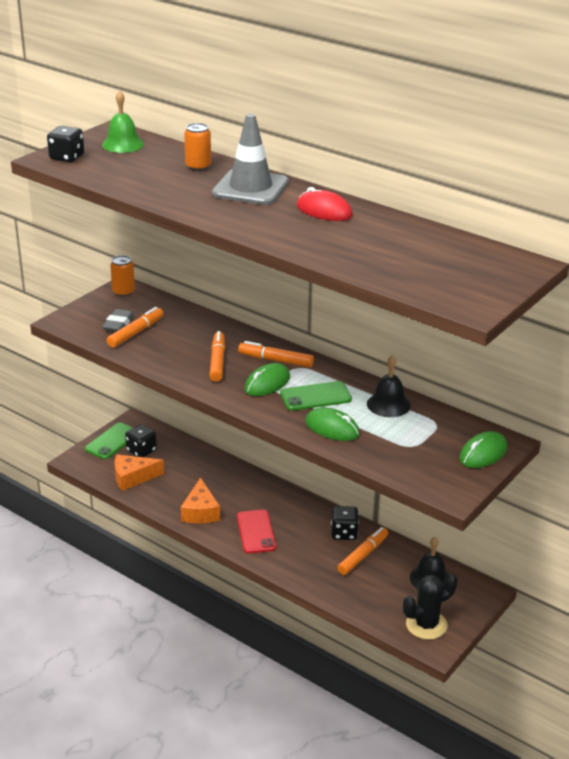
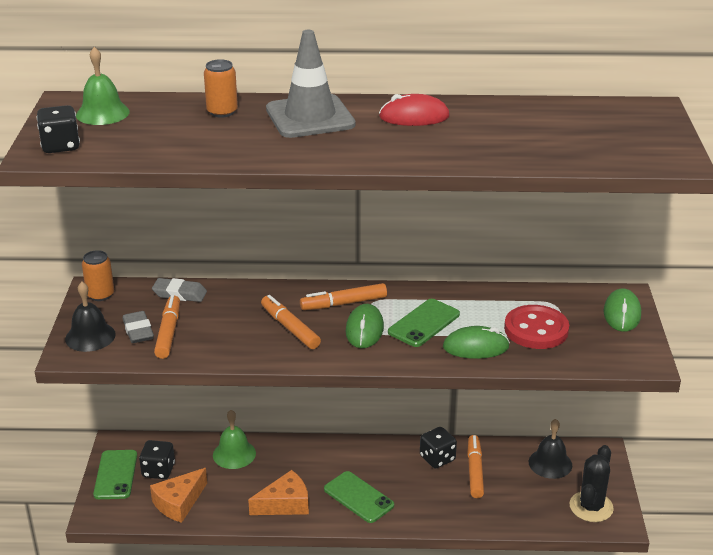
camera: 35 degrees left, 0 degrees up
orange cheese [181,478,220,523] -> orange cheese turned 75 degrees counterclockwise [248,470,309,515]
red phone [237,510,276,554] -> green phone [324,471,394,523]
black bell [367,355,411,417] -> black bell moved to [65,282,116,352]
none -> grey eraser [152,278,207,302]
none -> green bell [213,410,256,469]
none -> red button [504,305,569,349]

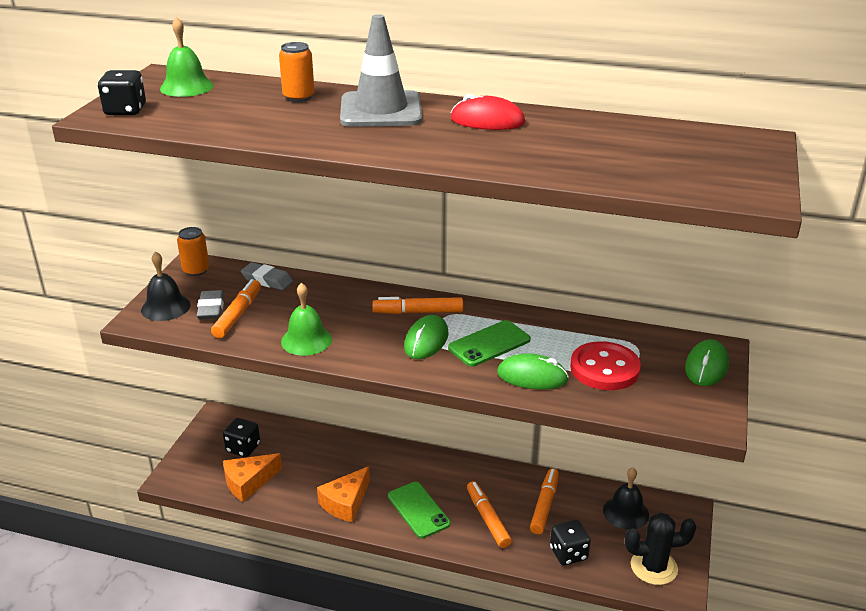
camera: 15 degrees right, 0 degrees up
green phone [93,450,137,499] -> none
green bell [213,410,256,469] -> green bell moved to [281,283,332,356]
orange cheese [248,470,309,515] -> orange cheese turned 135 degrees clockwise [317,466,370,522]
orange marker [261,295,321,349] -> orange marker moved to [467,481,512,548]
black dice [420,427,457,468] -> black dice moved to [550,520,591,566]
black cactus [569,445,614,522] -> black cactus turned 45 degrees clockwise [625,513,696,585]

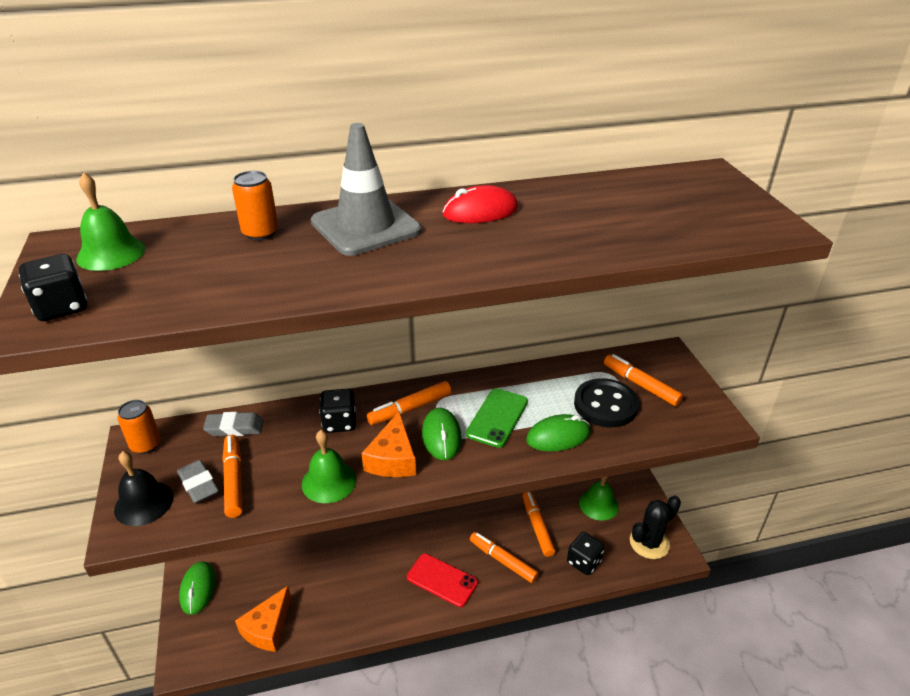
camera: 30 degrees left, 5 degrees up
black dice [223,418,260,457] -> black dice moved to [319,389,356,433]
orange cheese [317,466,370,522] -> orange cheese moved to [361,411,416,477]
green phone [388,482,450,539] -> red phone [407,553,478,607]
red button [570,341,641,390] -> black button [574,378,639,427]
black bell [603,468,649,530] -> green bell [579,477,619,521]
green mouse [685,339,729,386] -> green mouse moved to [179,561,216,615]
none -> orange marker [604,354,683,406]

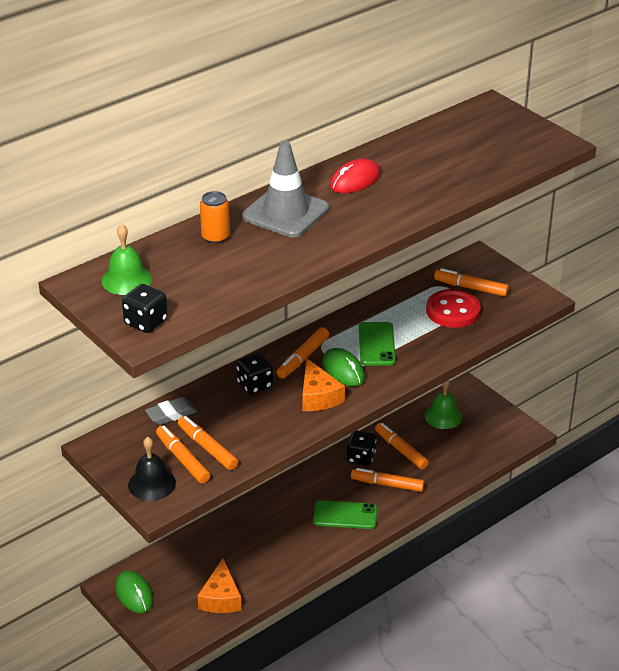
camera: 25 degrees left, 0 degrees up
orange can [117,400,161,454] -> none
grey eraser [177,460,219,503] -> orange marker [156,425,211,484]
green bell [302,430,357,503] -> none
red phone [407,553,478,607] -> green phone [313,500,377,529]
green mouse [526,414,590,452] -> none
black dice [567,532,605,575] -> black dice moved to [346,430,376,466]
black button [574,378,639,427] -> red button [426,289,481,328]
black cactus [630,496,681,559] -> none

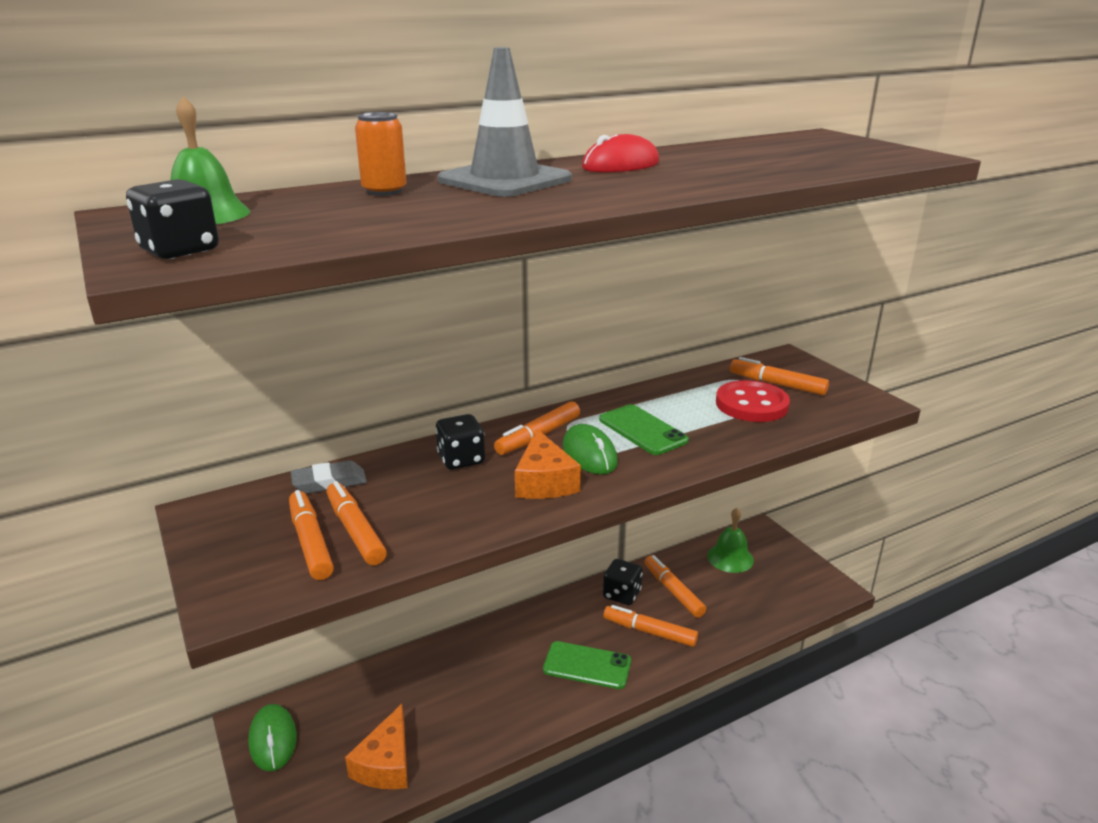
camera: 10 degrees right, 10 degrees down
black bell [128,437,176,501] -> none
green phone [359,322,396,366] -> green phone turned 45 degrees counterclockwise [599,404,689,455]

